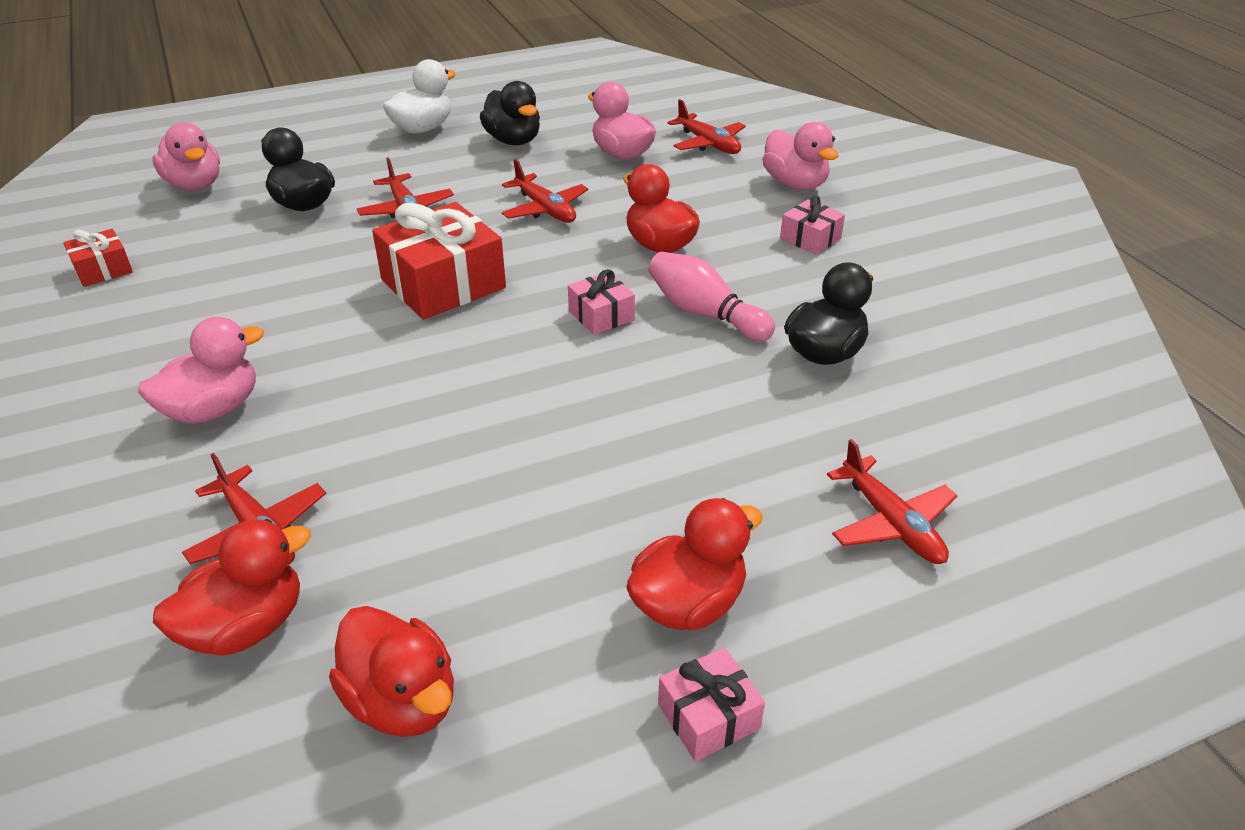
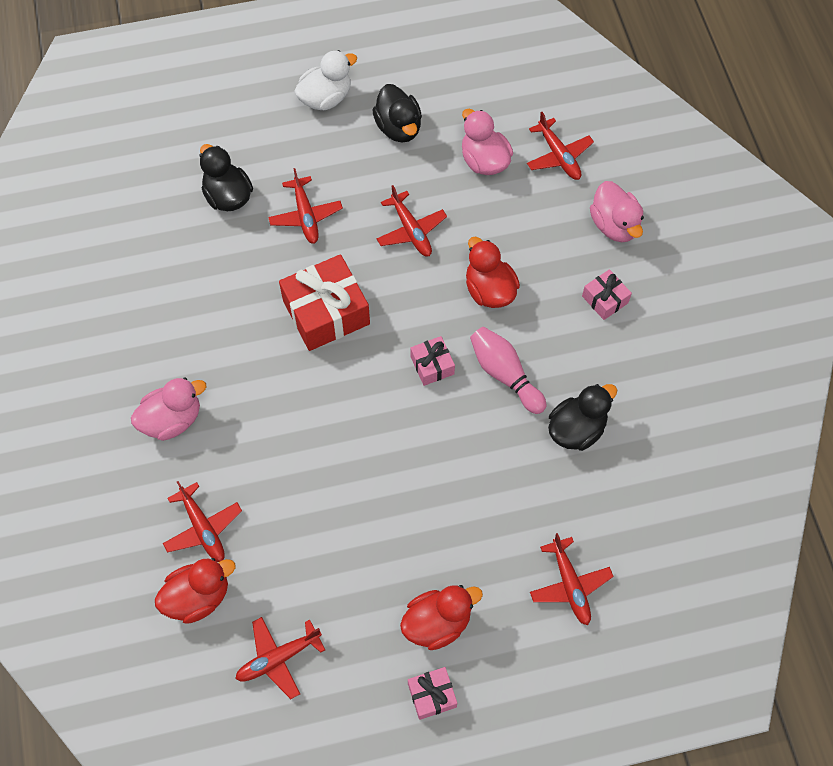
camera: 10 degrees right, 25 degrees up
red gift [63,229,133,287] -> none
pink duck [152,122,220,191] -> none
red duck [329,606,454,737] -> red plane [235,617,325,699]

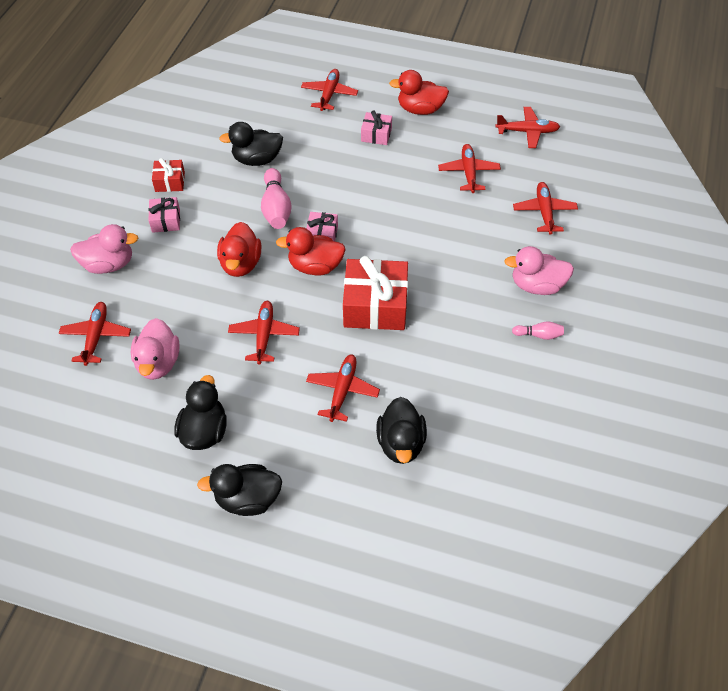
camera: 150 degrees left, 10 degrees down
red duck [155,558,236,624] -> red duck moved to [276,227,346,276]
white duck [294,50,357,110] -> black duck [197,464,282,516]
pink gift [408,667,457,720] -> pink gift moved to [361,110,392,145]
pink duck [590,181,644,242] -> pink duck turned 75 degrees clockwise [70,224,138,274]
none -> red gift [152,158,185,192]
none -> red plane [438,144,501,193]
none -> pink bowling pin [512,321,564,340]

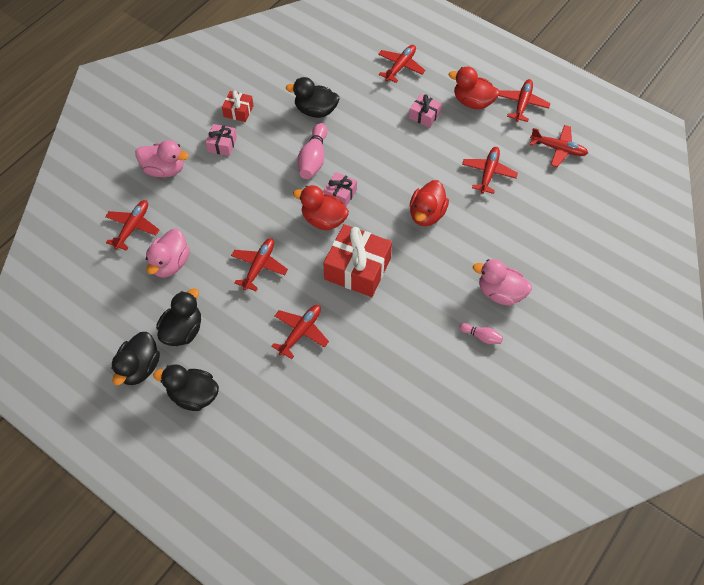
camera: 20 degrees right, 5 degrees up
red duck [217,222,262,277] -> red duck moved to [410,180,449,226]
black duck [376,397,427,464] -> black duck moved to [111,332,160,385]
red plane [513,182,578,235] -> red plane moved to [499,79,551,122]

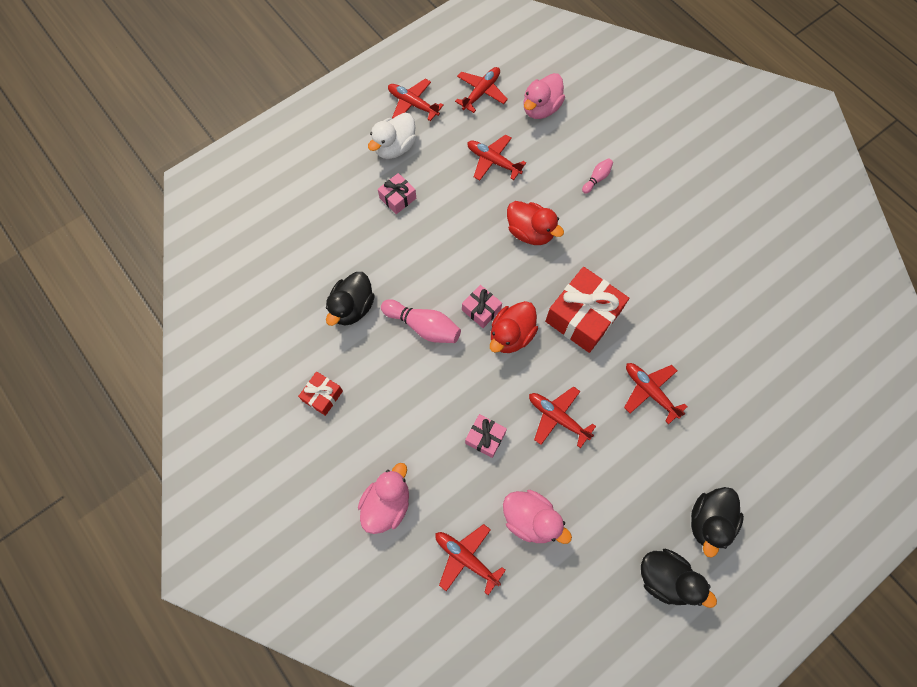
camera: 75 degrees left, 10 degrees up
black duck [156,288,201,346] -> none
pink gift [206,124,237,156] -> pink gift moved to [465,414,507,458]
red plane [378,45,425,83] -> none
red duck [449,67,499,109] -> white duck [368,113,416,159]
pink bowling pin [459,323,503,344] -> pink bowling pin moved to [582,158,613,194]
pink duck [473,259,532,306] -> pink duck moved to [524,73,565,119]

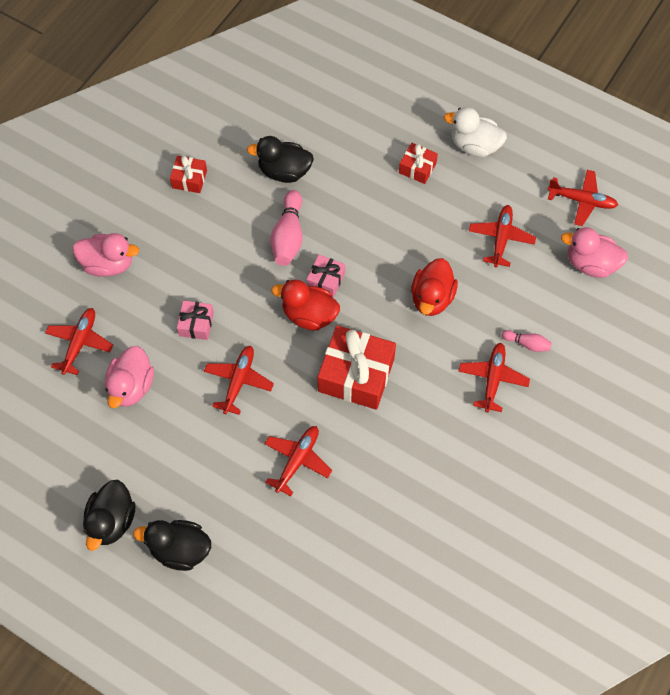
camera: 70 degrees right, 5 degrees down
pink gift [378,173,416,214] -> red gift [399,143,438,184]
red plane [388,79,444,121] -> red plane moved to [458,343,530,412]

